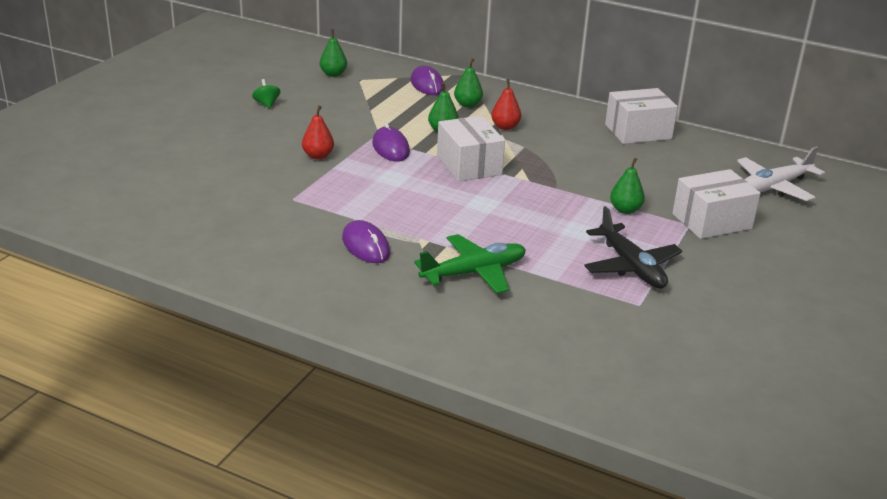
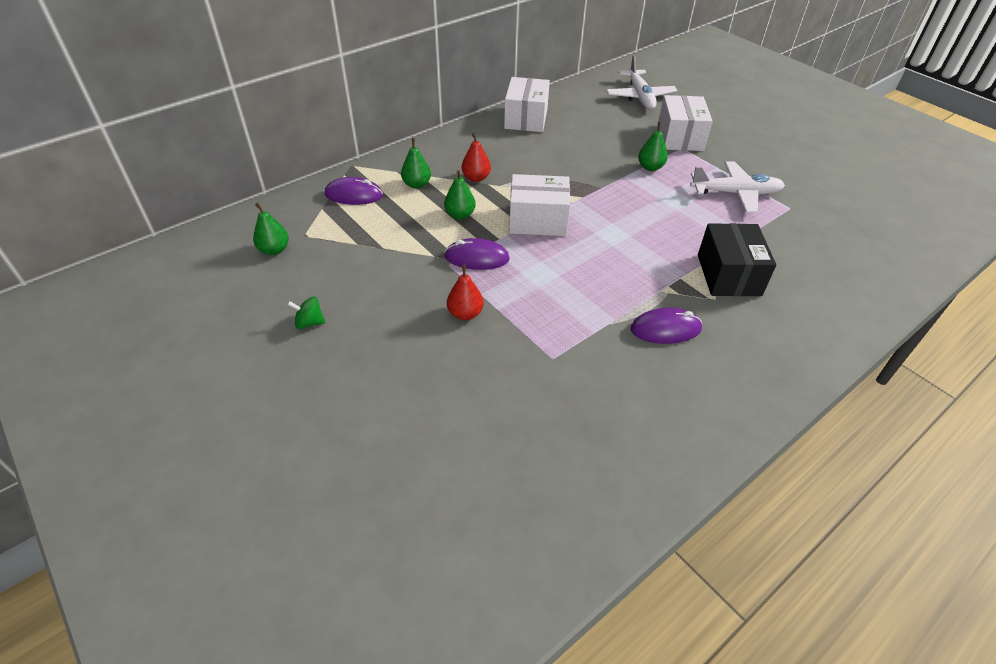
camera: 65 degrees left, 15 degrees up
green plane [414,234,526,294] -> black box [698,223,776,296]
black plane [584,206,682,289] -> white plane [690,161,785,213]

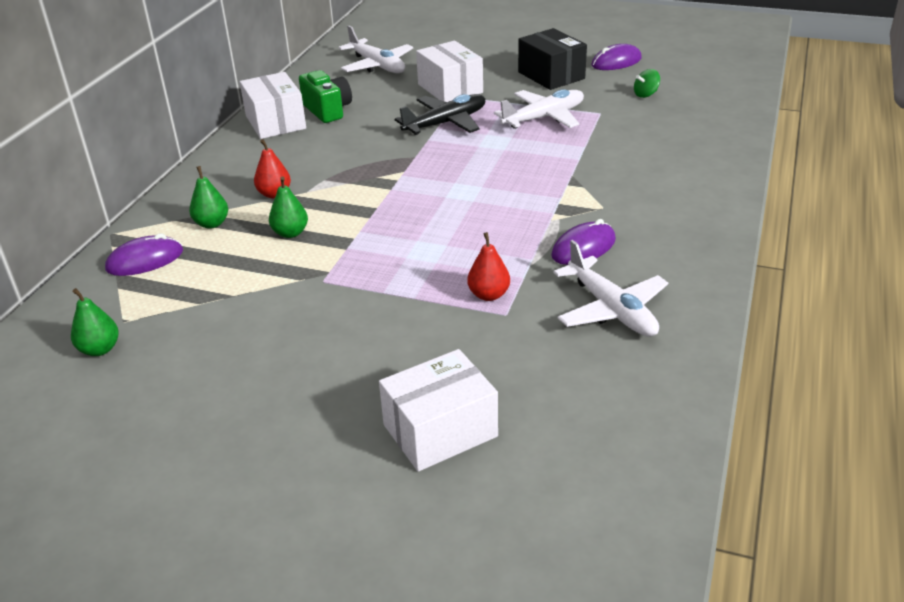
camera: 30 degrees left, 10 degrees down
green spinning top [287,297,325,329] -> green spinning top moved to [634,69,660,98]
purple mouse [444,238,510,270] -> purple mouse moved to [592,44,642,70]
red pear [447,265,484,320] -> red pear moved to [467,232,510,301]
white box [509,174,570,236] -> white box moved to [379,349,498,472]
green pear [638,122,668,171] -> black plane [395,94,485,135]
black box [698,223,776,296] -> black box moved to [518,28,587,90]
none -> green camera [299,70,352,123]
none -> white plane [553,240,668,337]

